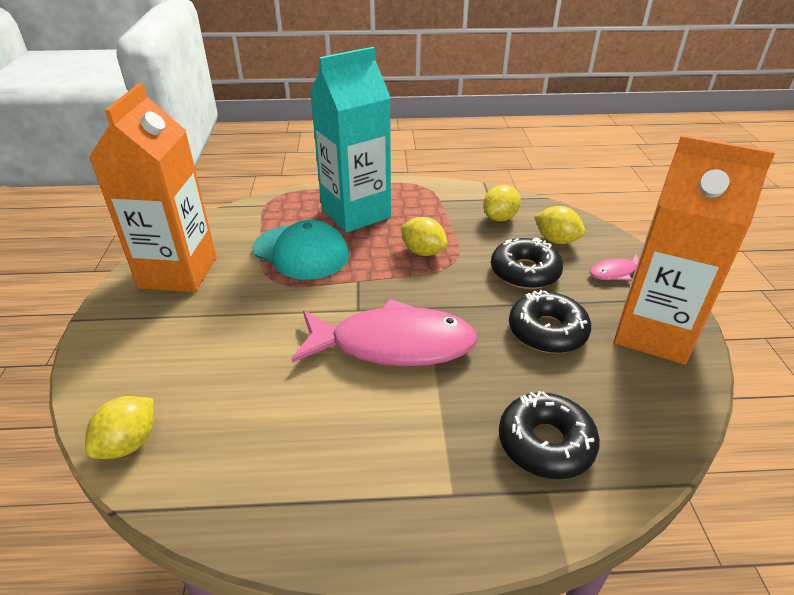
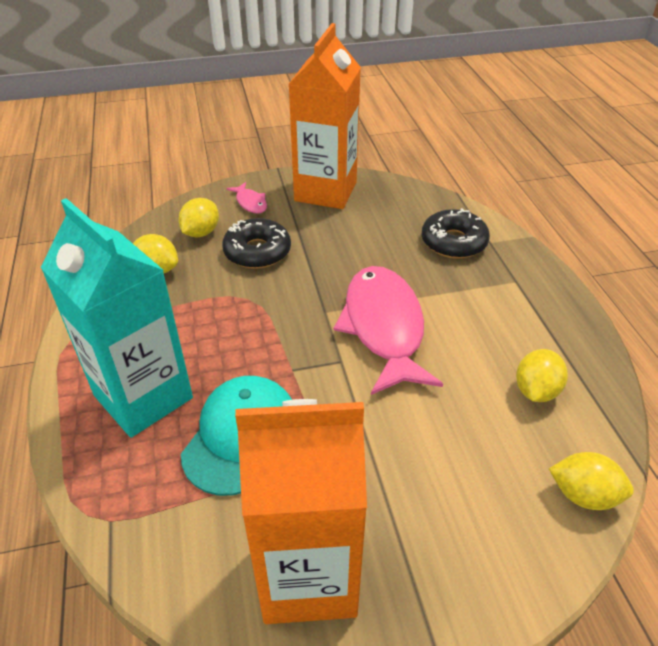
camera: 100 degrees left, 5 degrees up
yellow lemon [401,217,448,256] -> yellow lemon moved to [516,349,568,402]
black donut [509,290,591,353] -> none

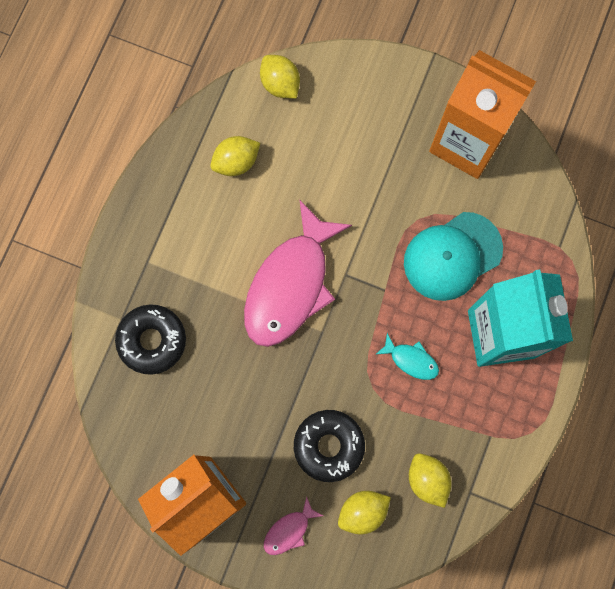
camera: 145 degrees left, 35 degrees up
pink fish [226,182,267,214] -> pink fish turned 135 degrees counterclockwise [264,497,323,555]
none -> turquoise fish [375,333,439,380]

